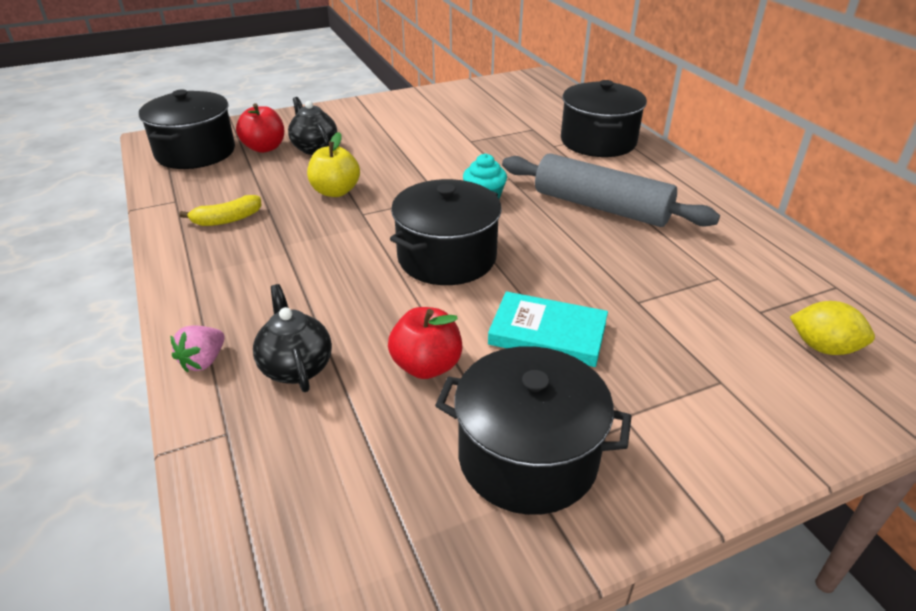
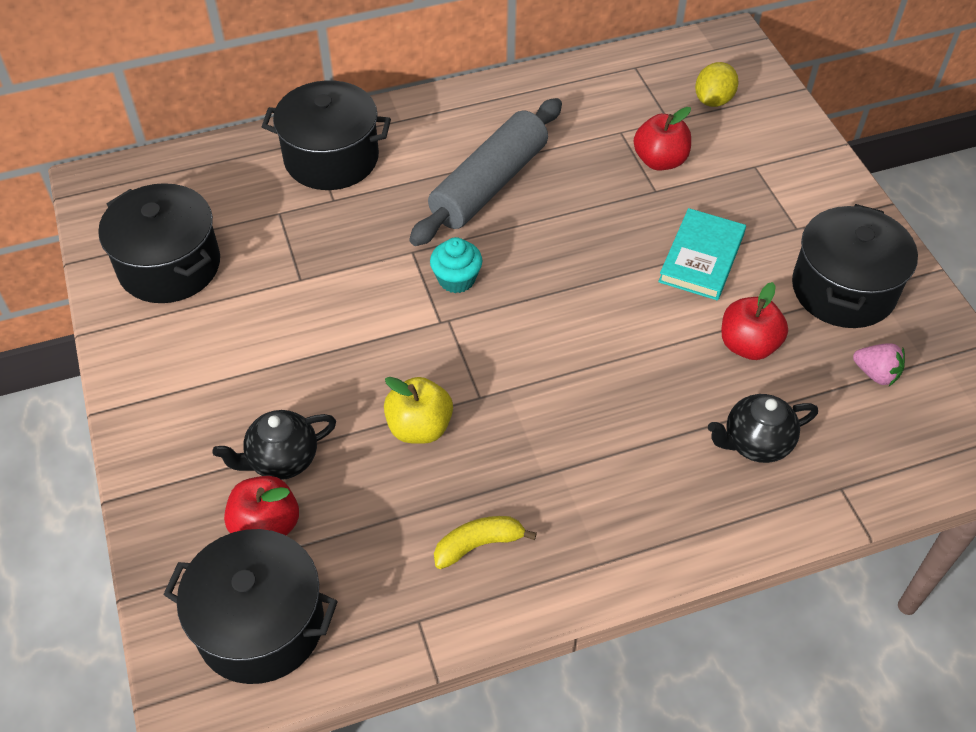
camera: 85 degrees left, 15 degrees up
pink strawberry [171,325,225,373] -> pink strawberry moved to [853,343,905,386]
yellow banana [179,195,262,226] -> yellow banana turned 90 degrees counterclockwise [434,516,537,569]
black pot [390,179,502,285] -> black pot moved to [98,183,220,303]
none -> red apple [634,107,691,170]

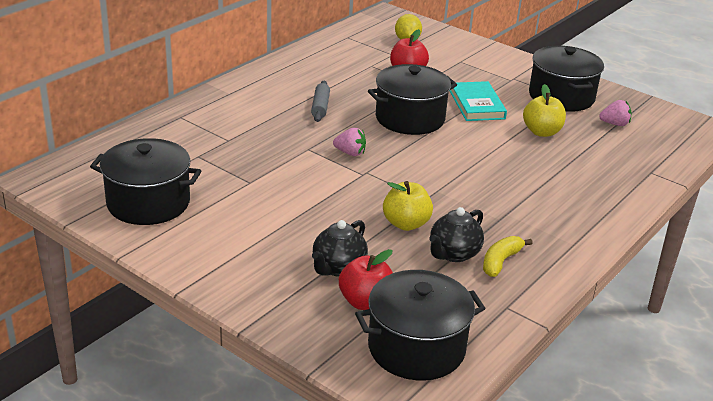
camera: 35 degrees left, 20 degrees down
black pot [262,80,391,190] -> black pot moved to [368,64,457,135]
grey rolling pin [409,98,562,246] -> grey rolling pin [311,81,330,122], size x0.47
turquoise cupcake [430,237,482,293] -> pink strawberry [333,128,366,156]
black teapot [708,394,818,463] -> black teapot moved to [429,207,484,262]
red apple [721,282,788,360] -> yellow apple [523,84,566,137]

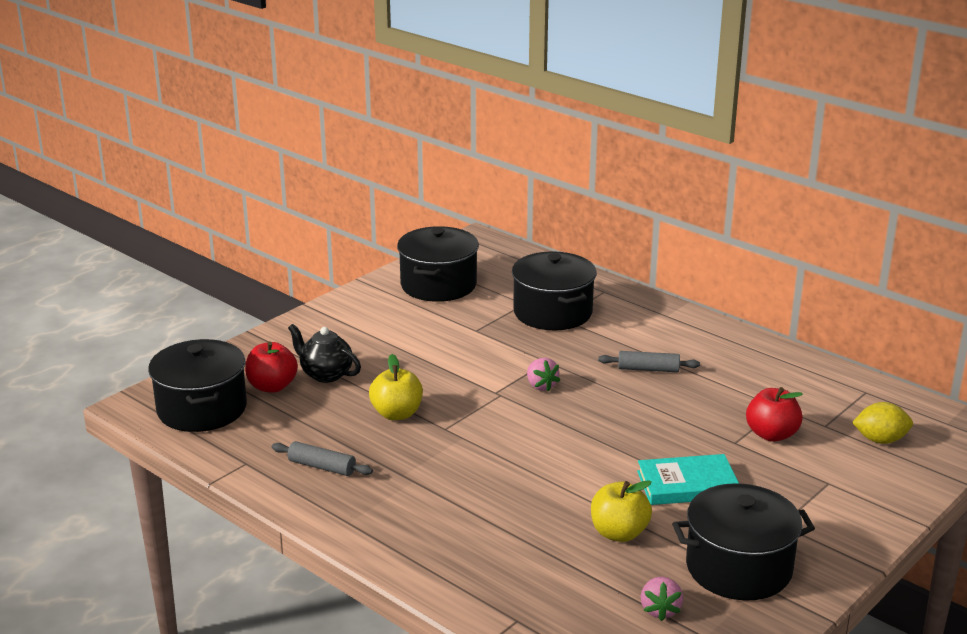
camera: 95 degrees right, 5 degrees down
pink strawberry [333,128,366,156] -> pink strawberry turned 45 degrees counterclockwise [527,358,560,392]
black pot [368,64,457,135] -> black pot moved to [512,251,596,330]
black teapot [429,207,484,262] -> none
yellow banana [483,236,533,277] -> grey rolling pin [272,441,373,476]

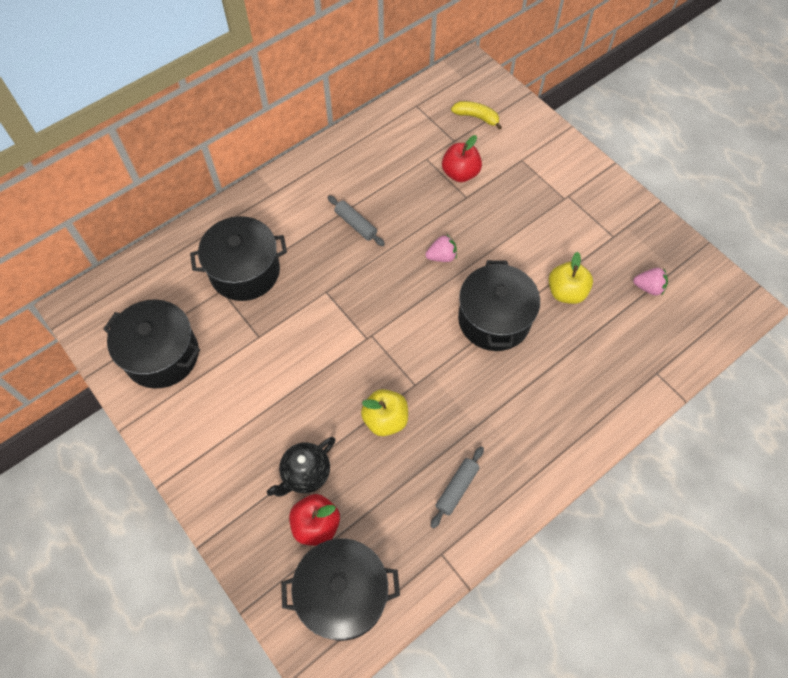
camera: 80 degrees left, 35 degrees up
pink strawberry [527,358,560,392] -> pink strawberry moved to [425,235,457,262]
grey rolling pin [598,351,700,372] -> grey rolling pin turned 60 degrees counterclockwise [328,195,385,246]
turquoise book [637,454,739,505] -> none
black pot [673,483,815,601] -> black pot moved to [458,260,540,351]
yellow lemon [852,402,913,444] -> yellow banana [451,101,502,130]

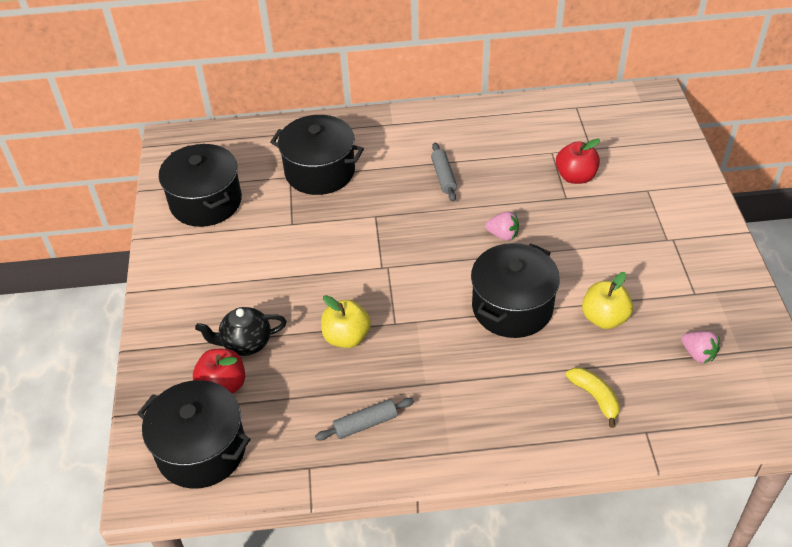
camera: 35 degrees right, 15 degrees down
yellow banana [451,101,502,130] -> yellow banana moved to [566,367,620,428]

